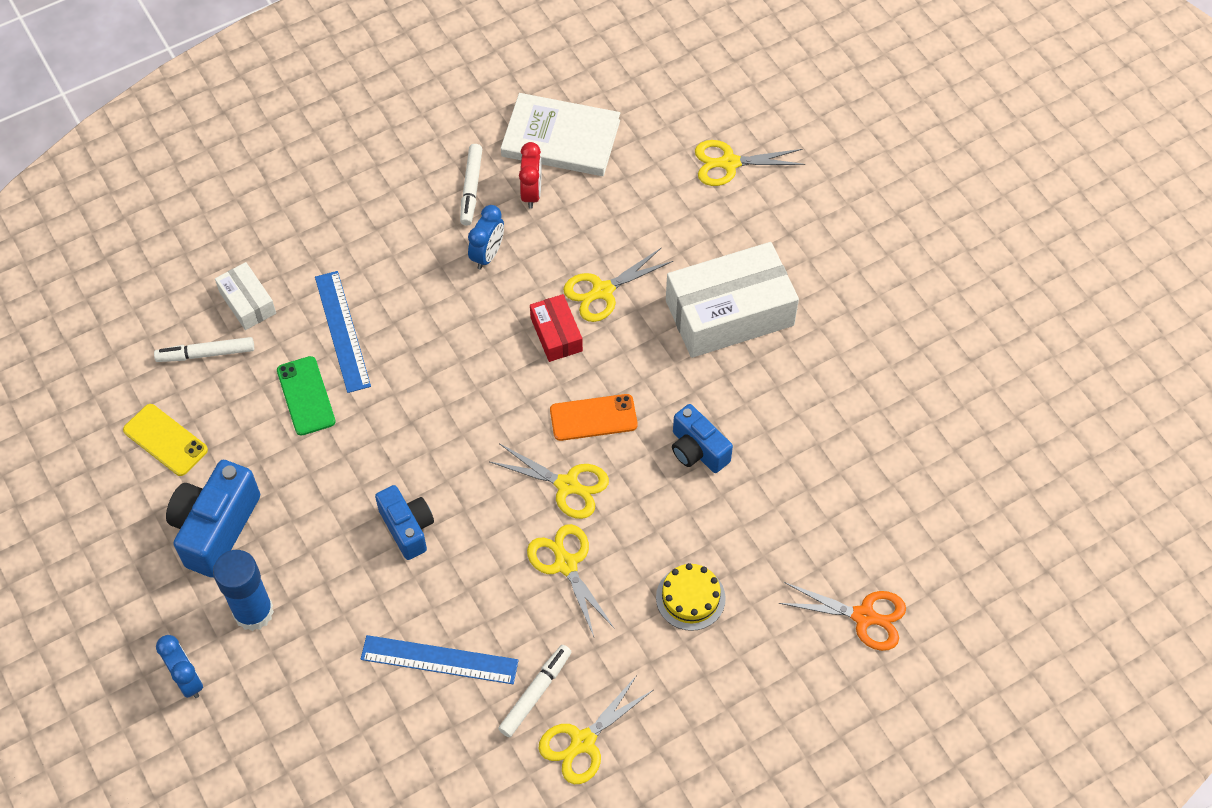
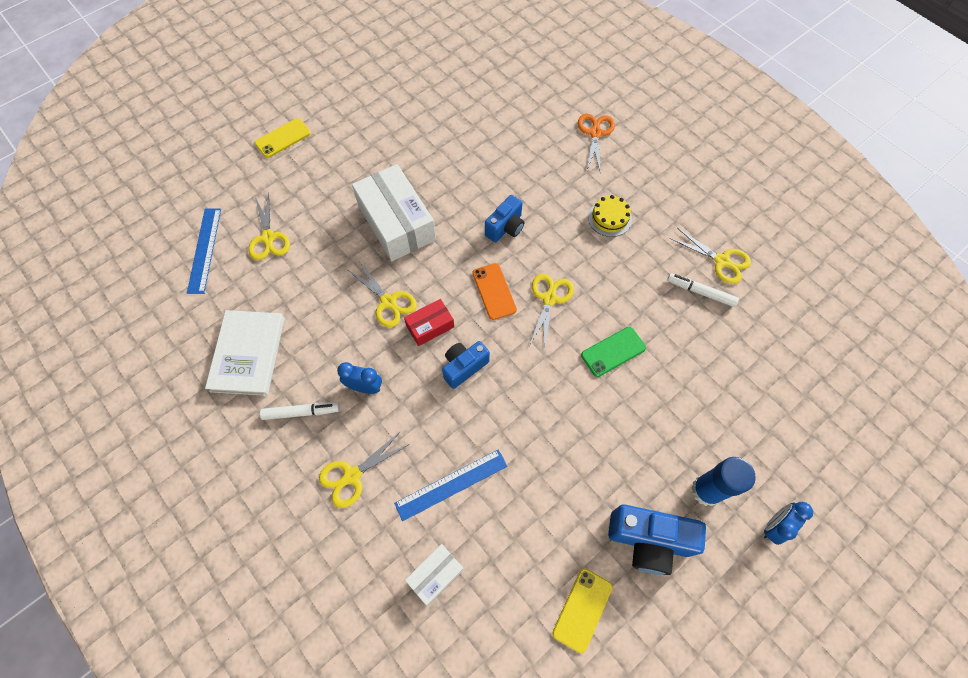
camera: 100 degrees left, 5 degrees up
white marker [154,337,254,362] -> none
green phone [277,356,336,436] -> green phone moved to [581,327,646,377]
blue ruler [361,635,519,684] -> blue ruler moved to [187,209,221,294]
blue camera [375,485,434,560] -> blue camera moved to [442,341,490,389]
red clock [519,142,542,209] -> none
yellow scissors [527,524,615,637] -> yellow scissors moved to [319,431,410,508]
none -> yellow phone [255,118,311,158]

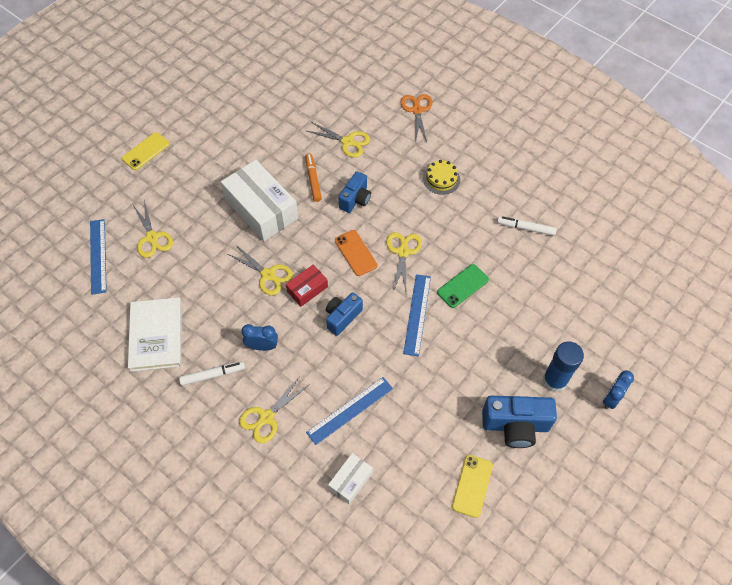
camera: 10 degrees left, 5 degrees down
yellow scissors [670,228,751,284] -> yellow scissors moved to [307,122,370,158]
none -> orange marker [305,153,322,202]
none -> blue ruler [403,274,431,357]

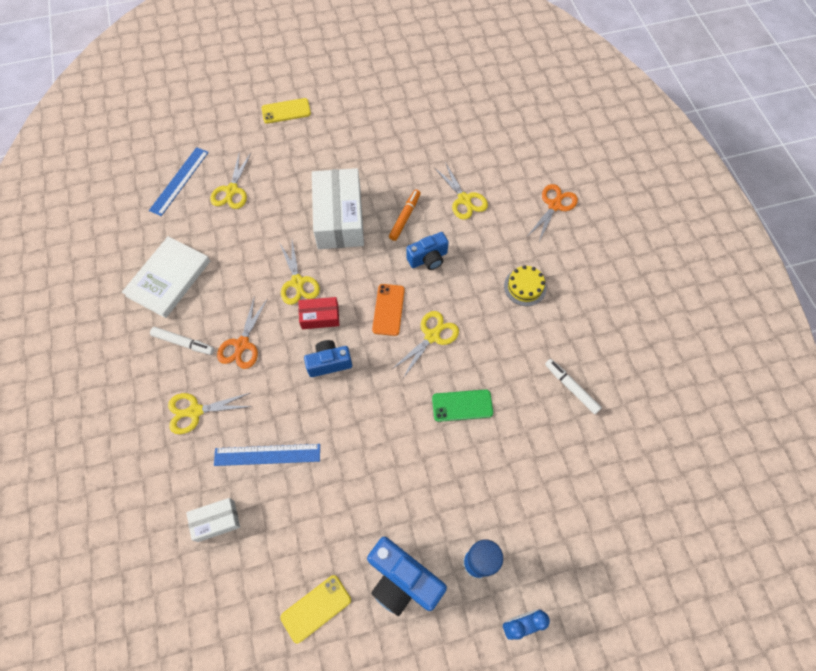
camera: 35 degrees right, 5 degrees up
blue clock [242,324,278,351] -> orange scissors [217,296,267,369]
blue ruler [403,274,431,357] -> none

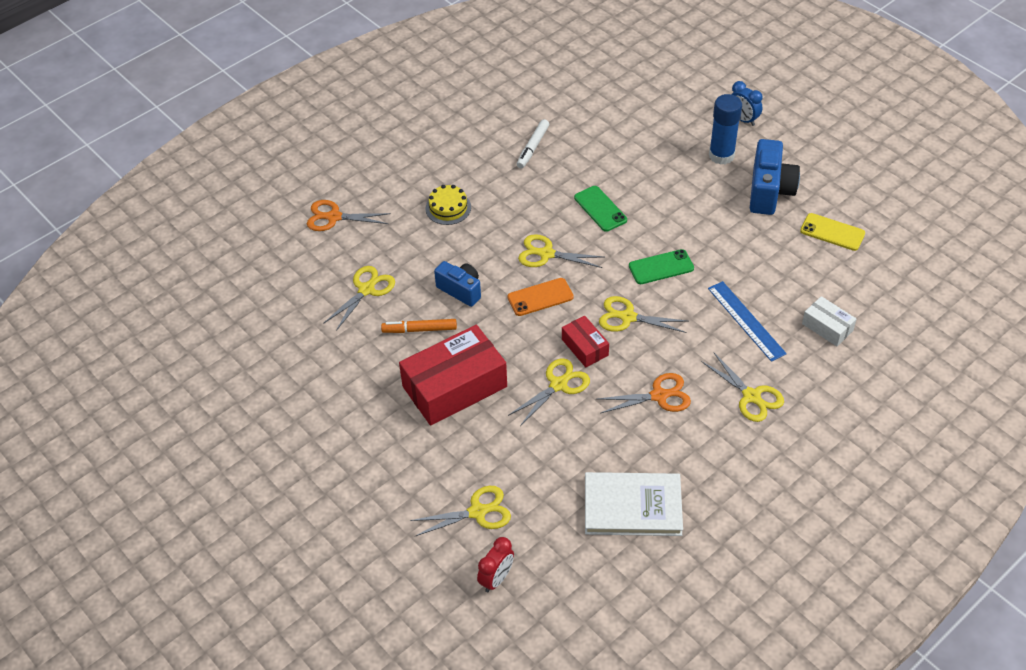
camera: 115 degrees left, 15 degrees down
blue ruler [149,147,209,216] -> red clock [477,537,514,592]
white marker [150,327,214,355] -> none
yellow phone [261,98,311,124] -> none
blue camera [304,340,352,377] -> yellow scissors [599,296,689,333]
white box [312,168,364,249] -> red box [399,325,507,426]
none -> green phone [629,249,694,284]

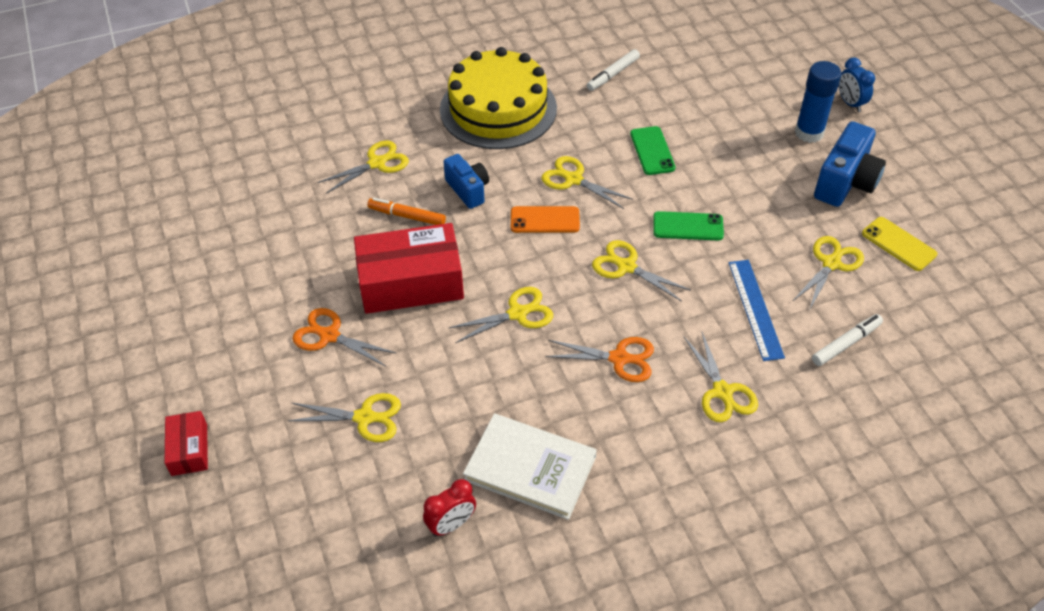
camera: 20 degrees right, 0 degrees up
orange scissors [307,200,391,231] -> orange scissors moved to [292,308,396,367]
yellow cake [425,185,471,225] -> yellow cake [440,47,557,149], size x2.40
red clock [477,537,514,592] -> red clock moved to [423,479,476,537]
red box [562,315,609,367] -> red box moved to [165,411,208,476]
white box [802,296,856,346] -> white marker [812,314,883,366]
none -> yellow scissors [793,236,864,311]

